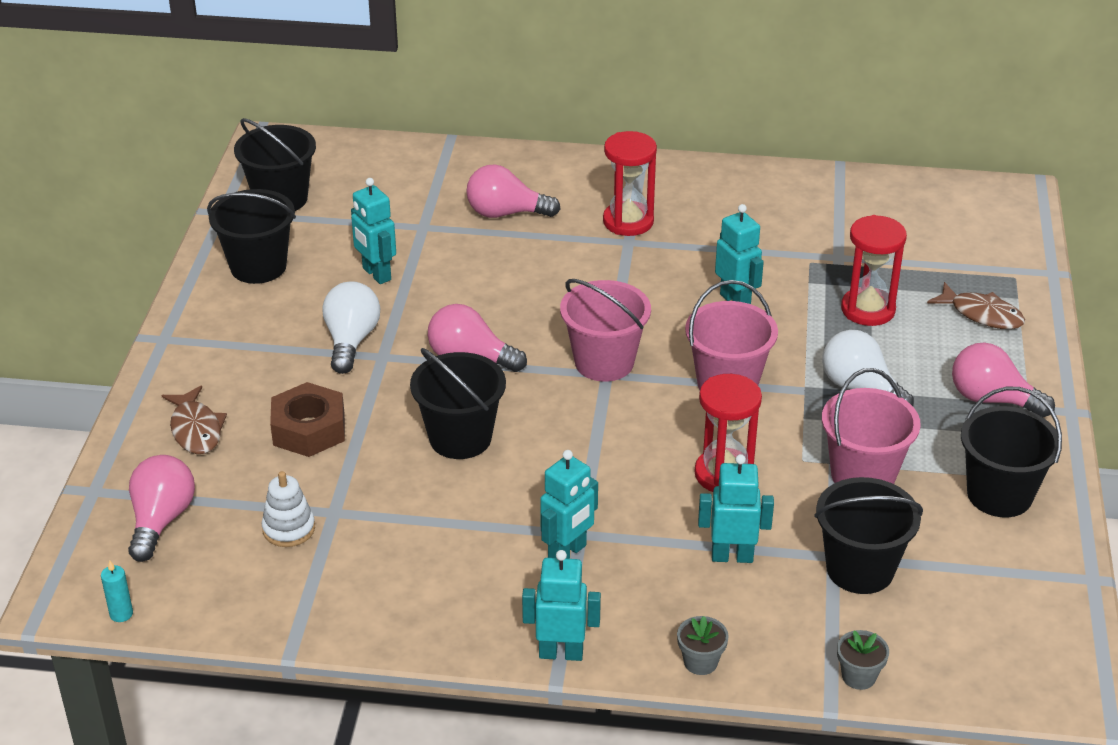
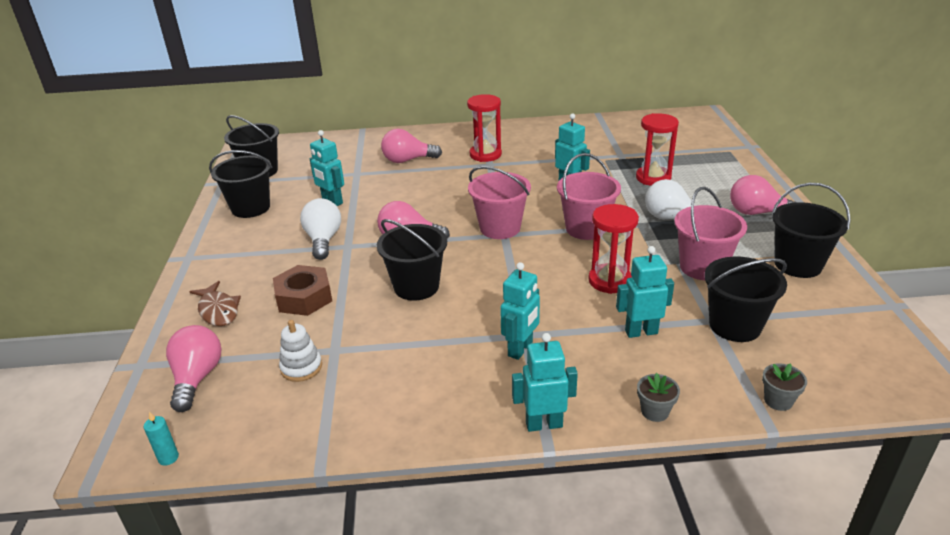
camera: 10 degrees left, 5 degrees down
brown fish [927,282,1025,329] -> none

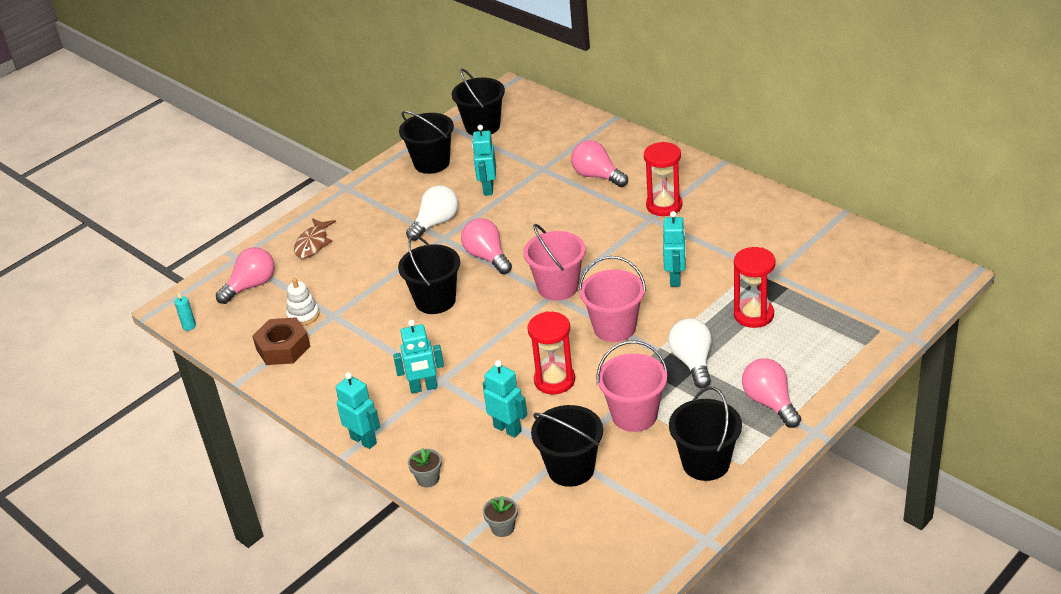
camera: 50 degrees right, 5 degrees up
brown nut [273,265,332,316] -> brown nut moved to [252,317,310,365]

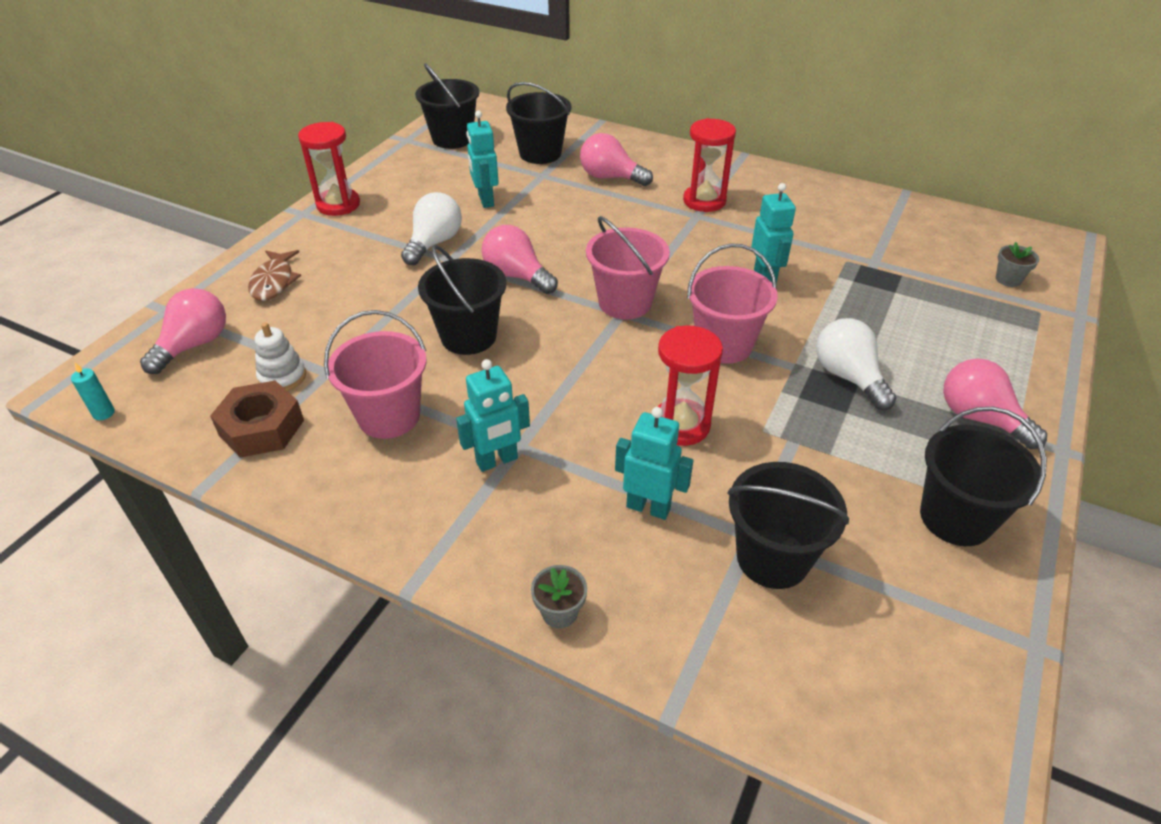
camera: 20 degrees left, 5 degrees up
turquoise robot [336,372,380,449] -> none
black bucket [399,111,454,174] -> black bucket moved to [506,82,571,164]
grey flower pot [483,496,518,537] -> grey flower pot moved to [996,242,1039,287]
pink bucket [597,340,668,432] -> pink bucket moved to [324,310,426,439]
red hourglass [734,247,775,328] -> red hourglass moved to [298,122,360,216]

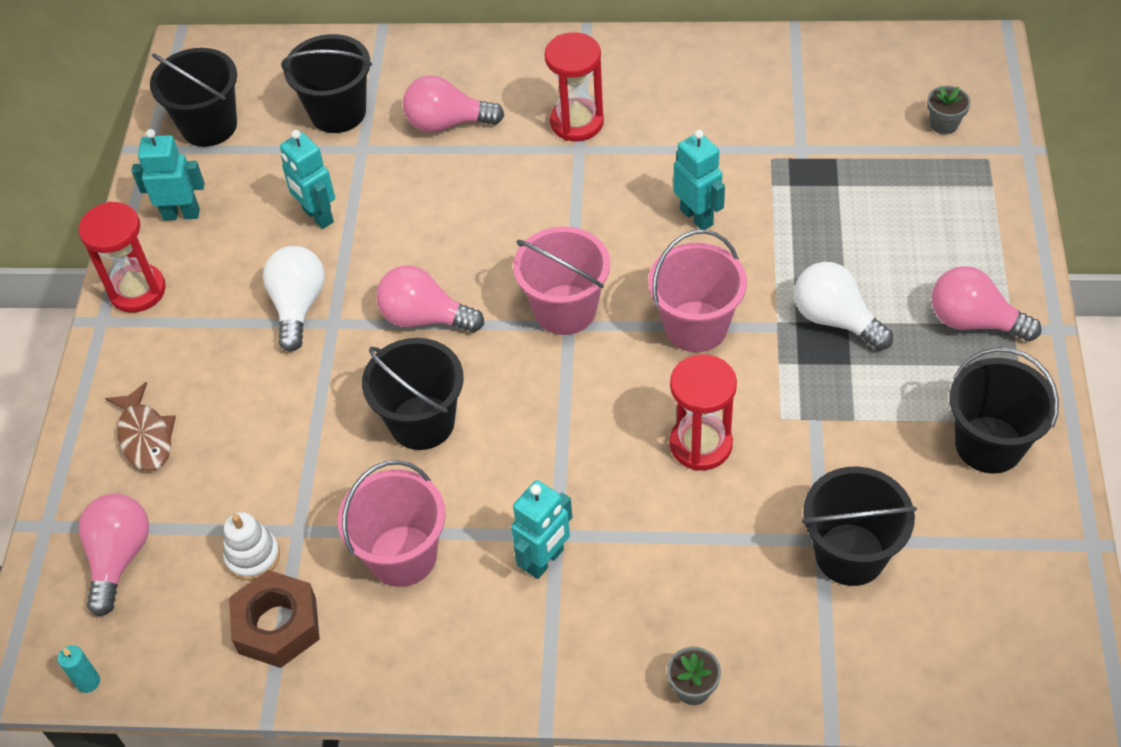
camera: 20 degrees left, 10 degrees up
turquoise robot [615,407,693,520] -> turquoise robot moved to [132,129,205,221]

